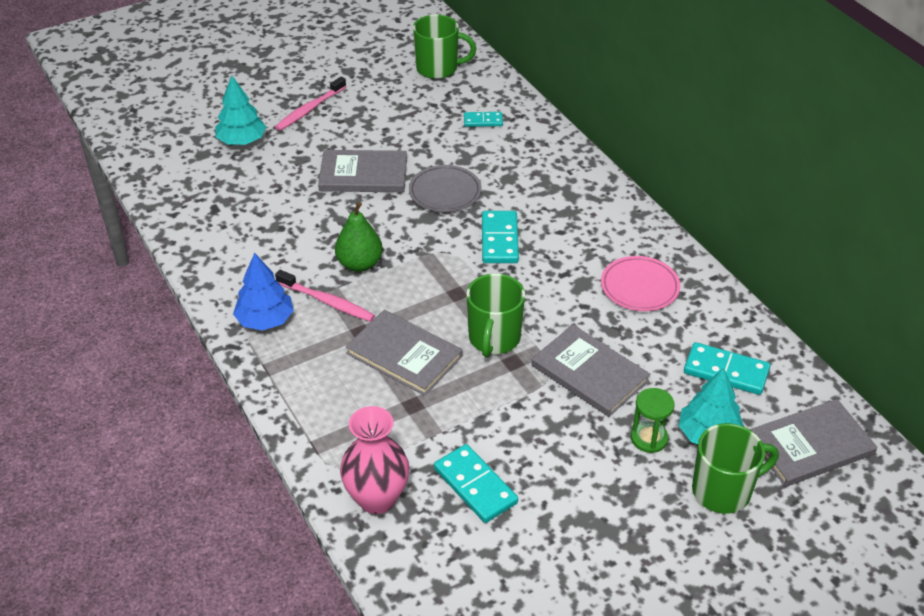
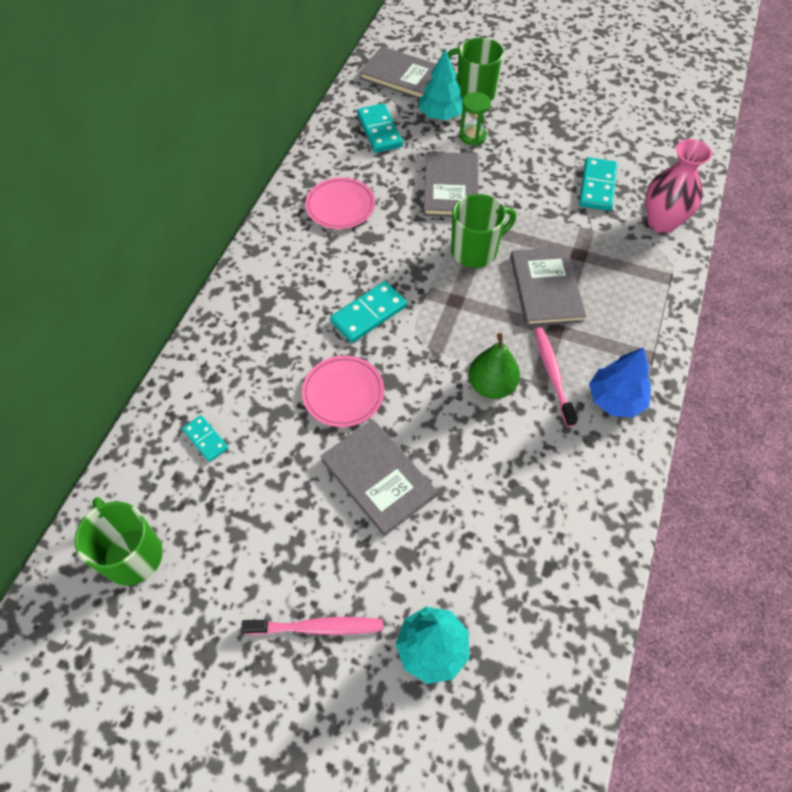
camera: 130 degrees left, 15 degrees up
grey plate [409,165,482,212] -> pink plate [302,356,384,427]

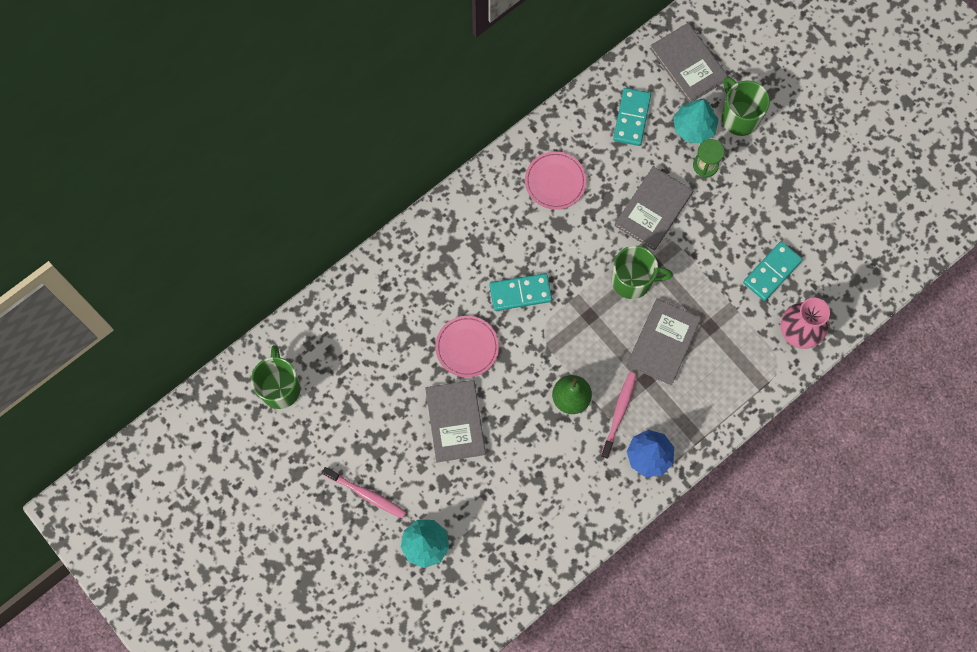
camera: 30 degrees right, 15 degrees up
turquoise domino [182,415,228,462] -> none

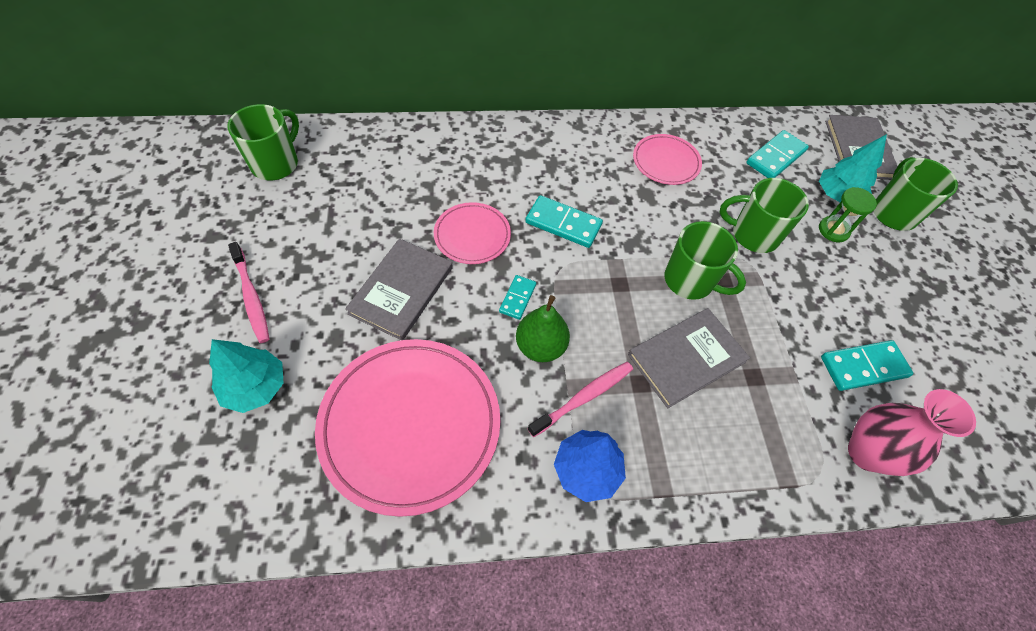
camera: 30 degrees right, 15 degrees down
grey book [614,166,693,250] -> green mug [719,178,809,253]
none -> pink plate [315,339,500,517]
none -> turquoise domino [499,275,536,320]

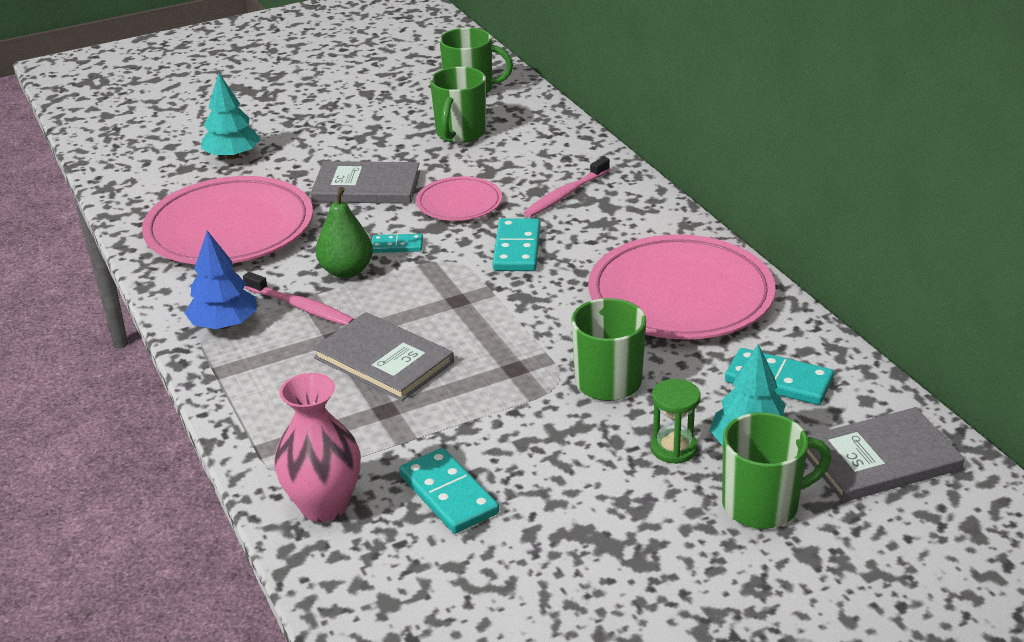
camera: 75 degrees right, 25 degrees down
pink toothbrush [228,242,269,343] -> pink toothbrush moved to [524,157,610,217]
pink plate [633,134,702,185] -> pink plate [588,234,776,340], size x1.92
green mug [664,221,746,300] -> green mug moved to [430,67,486,143]

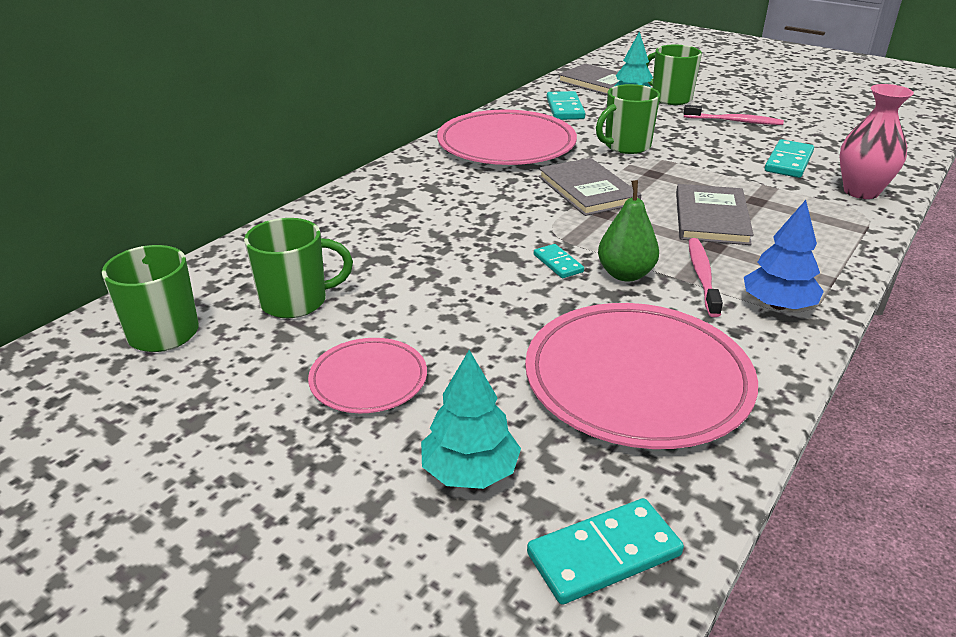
camera: 120 degrees left, 0 degrees up
grey book [311,161,420,204] -> grey book moved to [538,158,641,216]
pink plate [416,176,502,221] -> pink plate moved to [308,338,427,413]
turquoise domino [493,218,541,271] -> turquoise domino moved to [527,498,684,605]
pink toothbrush [524,157,610,217] -> pink toothbrush moved to [684,105,784,125]
green hourglass [651,379,700,464] -> none

